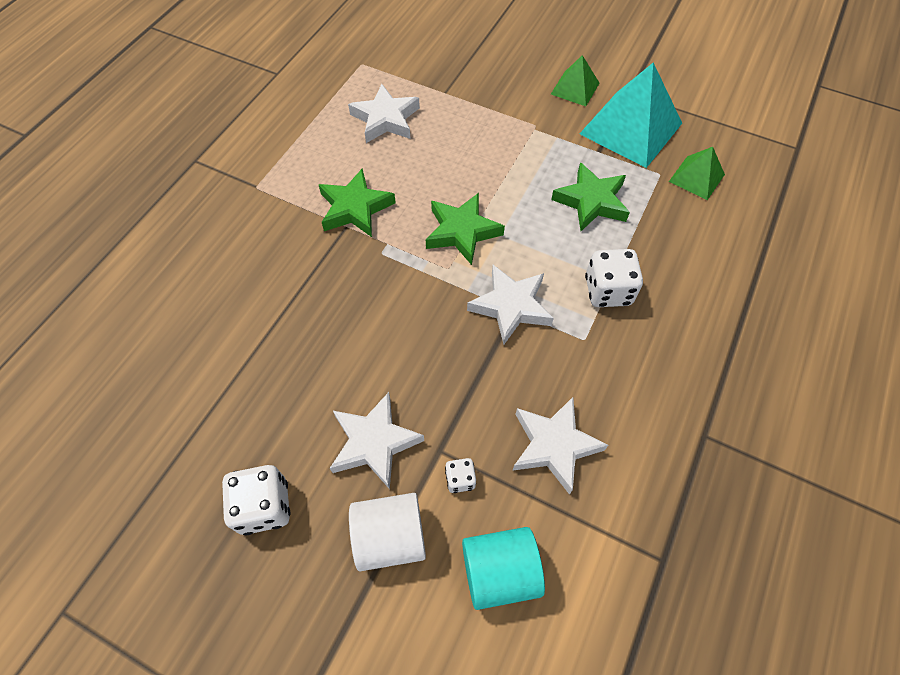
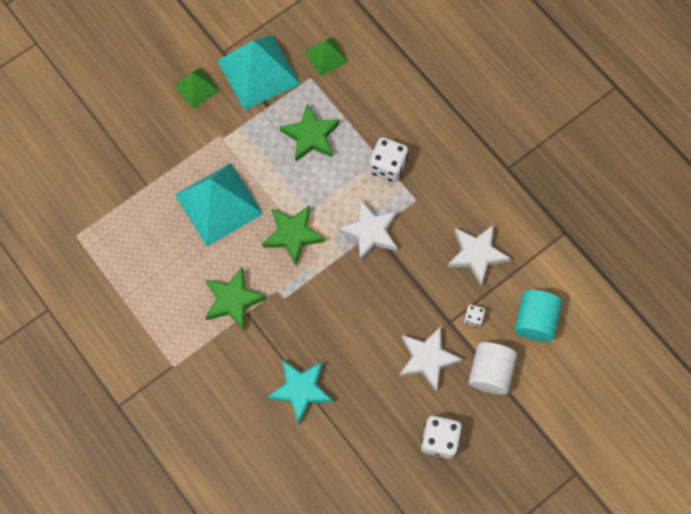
camera: 65 degrees left, 10 degrees up
white star [348,84,420,143] -> none
none -> turquoise pyramid [175,163,263,247]
none -> turquoise star [267,360,333,423]

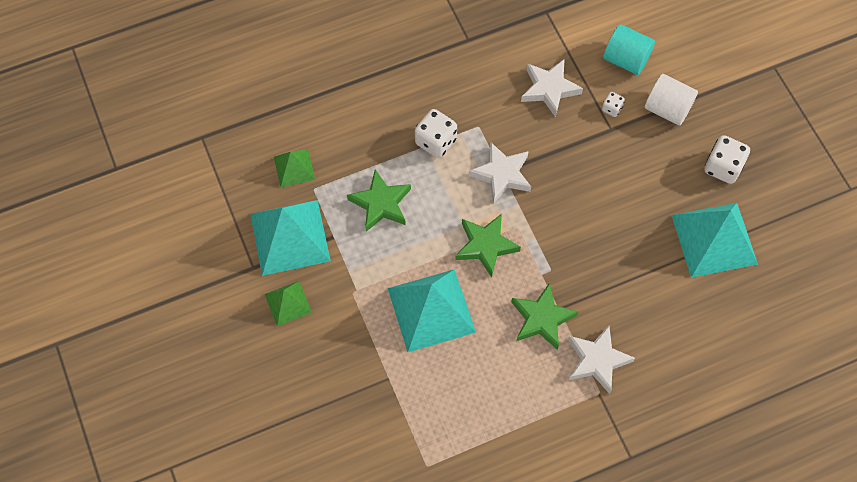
camera: 75 degrees left, 5 degrees down
turquoise star [267,360,333,423] -> none
white star [399,326,463,391] -> white star moved to [568,326,635,394]
none -> turquoise pyramid [672,203,758,278]

